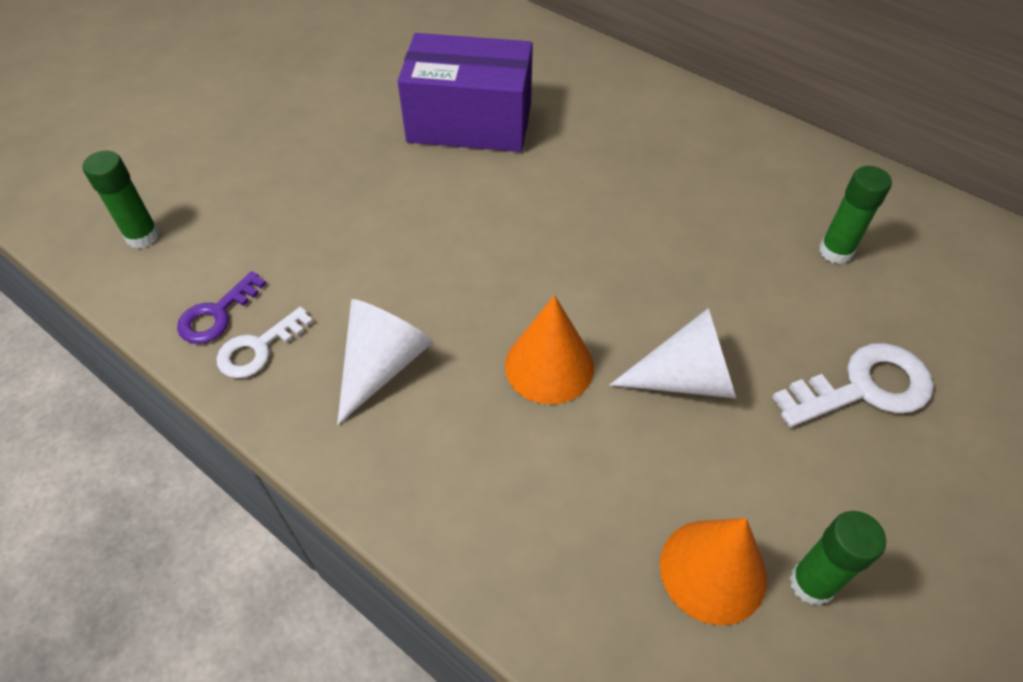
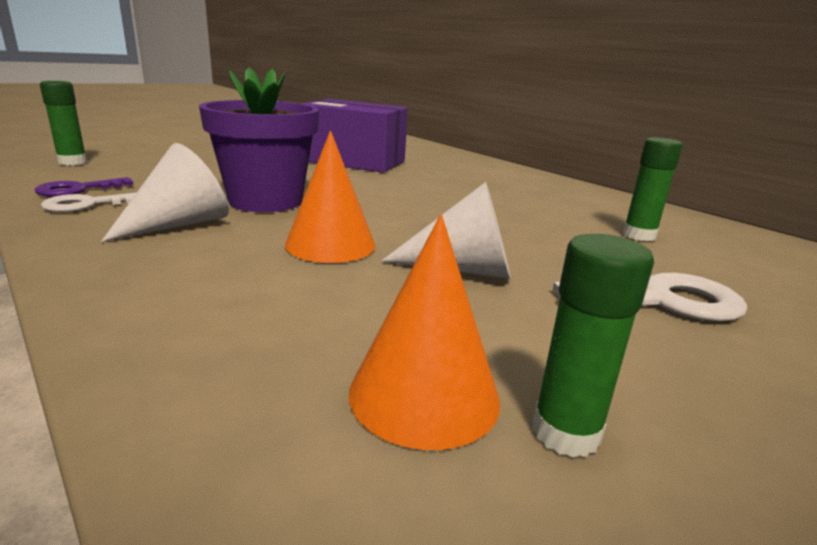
camera: 10 degrees right, 30 degrees down
none -> purple flower pot [199,67,319,212]

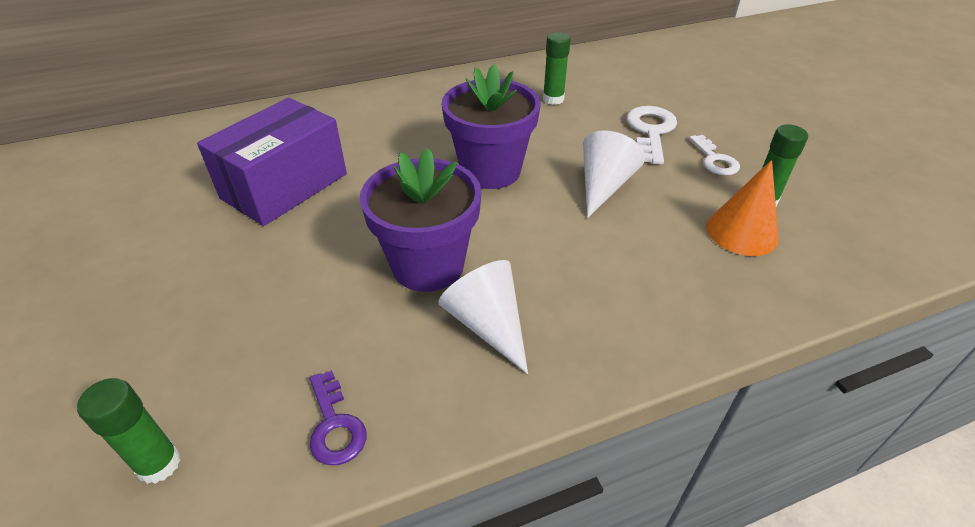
camera: 70 degrees left, 20 degrees up
white key [41,193,136,212] -> white key moved to [689,135,740,176]
orange cone [285,131,375,263] -> none
none -> purple flower pot [442,64,541,189]

